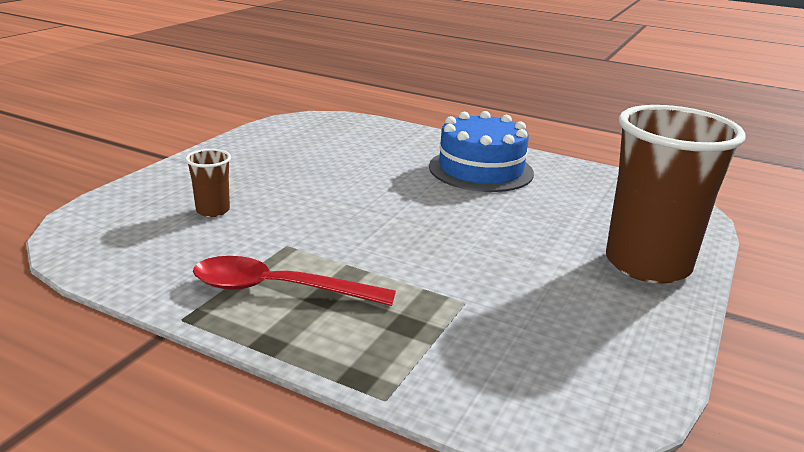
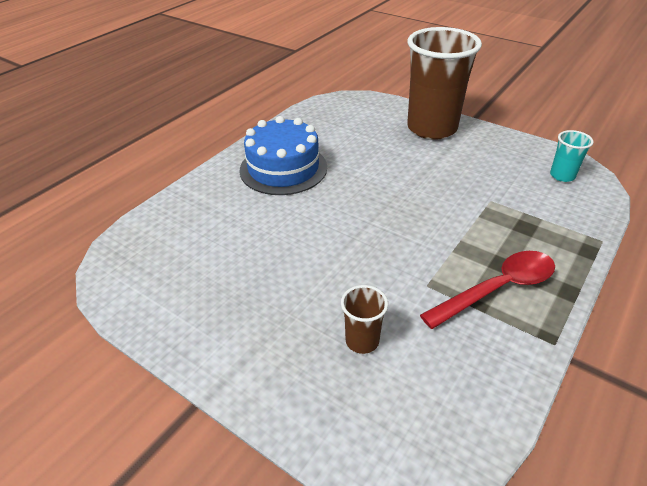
camera: 80 degrees left, 15 degrees up
red spoon [193,256,396,306] -> red spoon turned 135 degrees counterclockwise [420,251,555,329]
none -> turquoise cup [550,130,594,182]

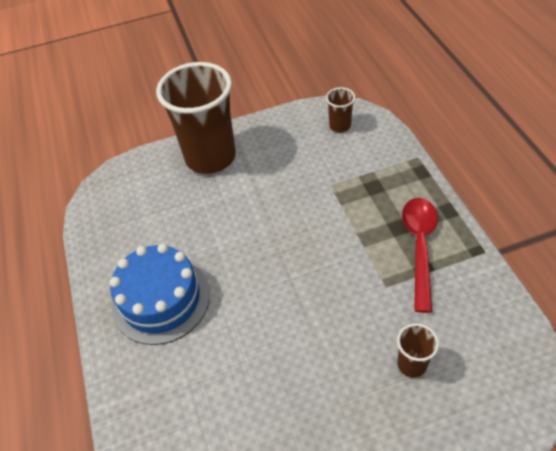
camera: 50 degrees left, 10 degrees up
turquoise cup [550,130,594,182] -> brown cup [326,87,355,133]

